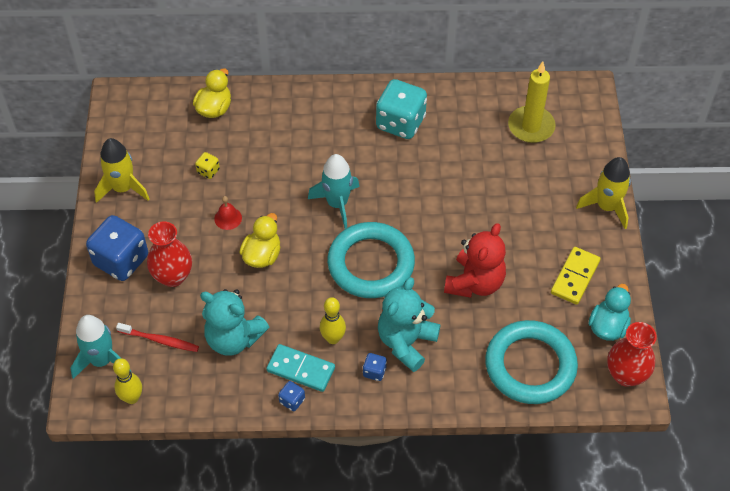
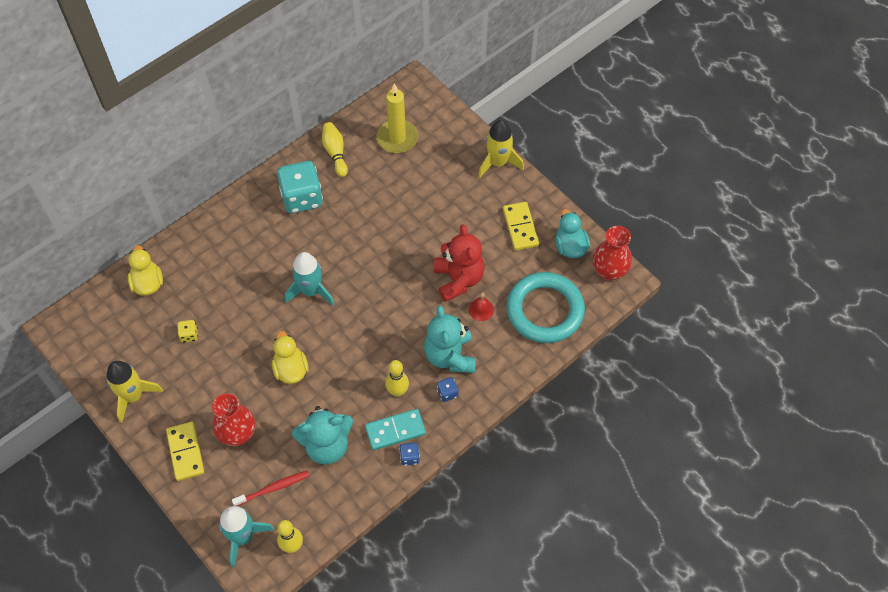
camera: 40 degrees left, 5 degrees up
blue dice [86,215,148,281] -> yellow domino [166,422,204,481]
red bell [214,196,242,230] -> red bell moved to [469,292,494,321]
turquoise ring [327,222,415,298] -> none
none -> yellow bowling pin [322,122,348,177]

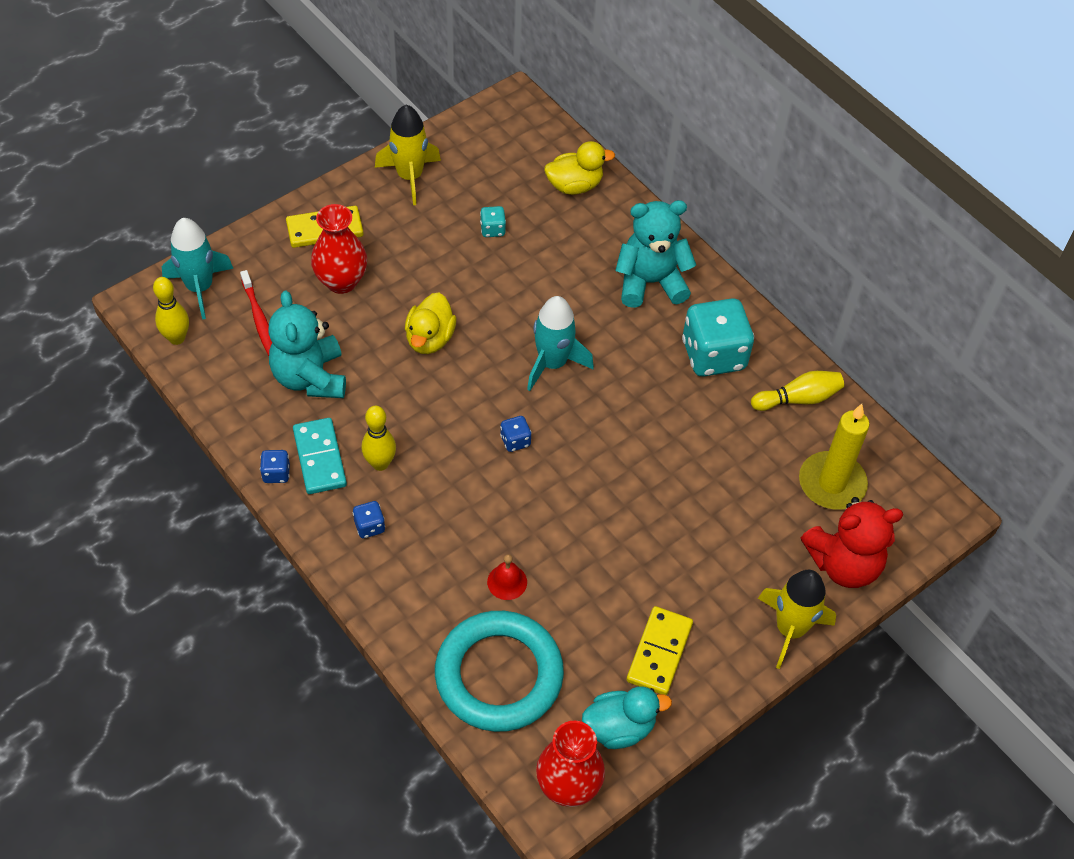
camera: 90 degrees right, 5 degrees down
yellow dice [177,320,198,343] -> turquoise dice [480,206,506,237]
yellow duck [272,331,308,384] -> yellow duck turned 120 degrees clockwise [405,293,457,354]
turquoise teddy bear [424,305,476,373] -> turquoise teddy bear moved to [615,200,696,308]
red teddy bear [434,224,485,302] -> red teddy bear moved to [801,497,903,588]
yellow domino [503,202,539,250] -> yellow domino turned 60 degrees counterclockwise [626,606,693,695]
none -> blue dice [500,416,531,452]

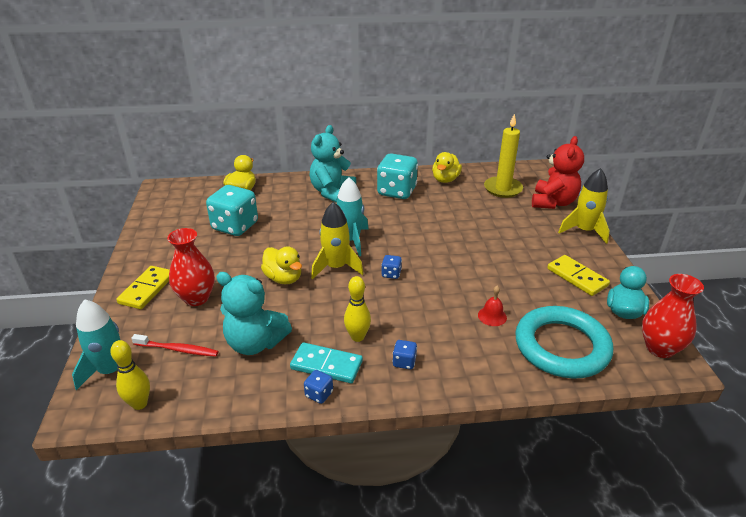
camera: 55 degrees left, 20 degrees down
yellow rocket [375,104,441,205] -> yellow rocket moved to [311,202,363,279]
turquoise dice [480,206,506,237] -> turquoise dice [206,185,258,236], size x2.31
yellow bowling pin [751,371,844,411] -> yellow duck [432,152,462,183]

